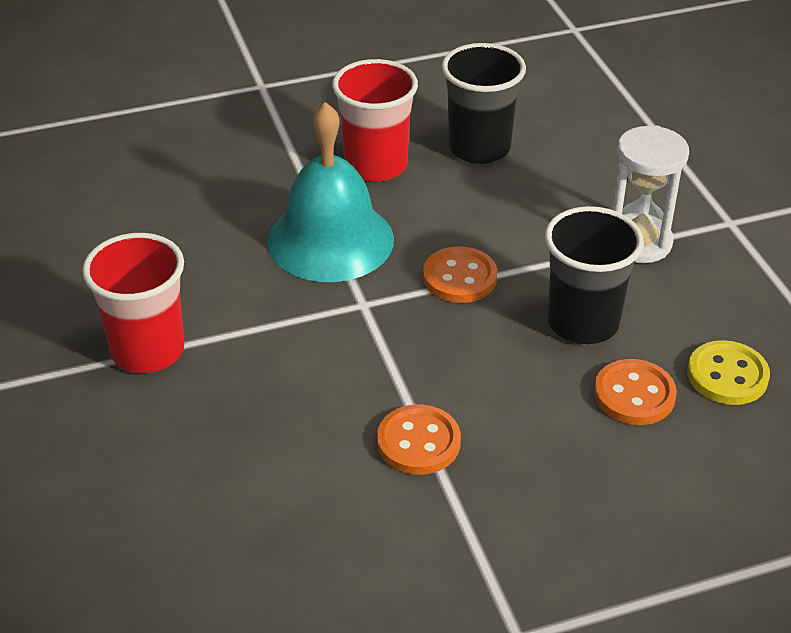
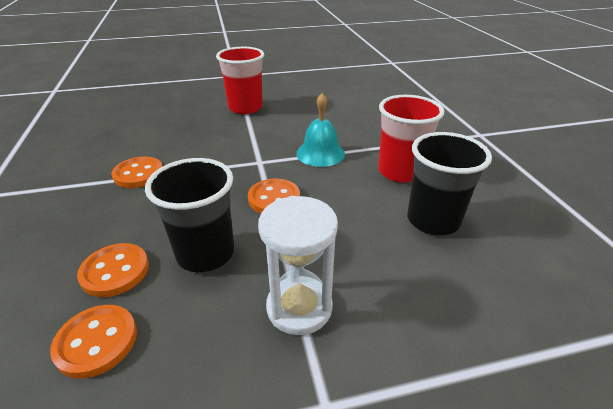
camera: 95 degrees right, 5 degrees down
turquoise bell [267,102,394,282] -> turquoise bell [296,93,345,167], size x0.63
yellow button [687,340,770,405] -> orange button [50,305,137,379]

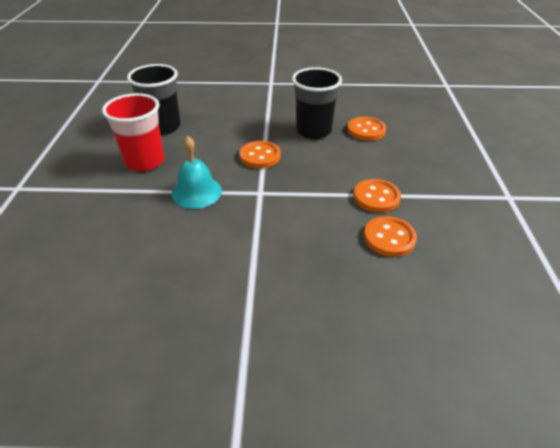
camera: 165 degrees left, 5 degrees up
orange button [50,305,137,379] -> orange button moved to [364,216,417,257]
red cup [216,47,264,114] -> none
white hourglass [258,196,338,335] -> none

